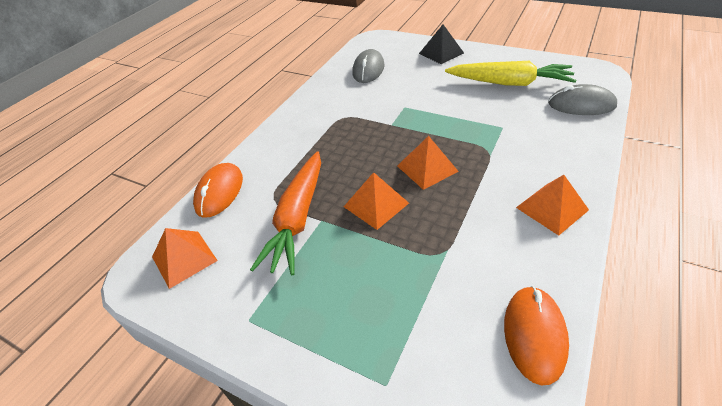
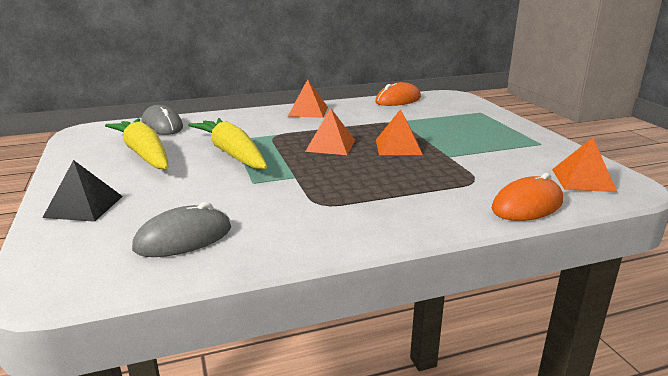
camera: 140 degrees left, 20 degrees down
orange carrot [250,151,321,275] -> none
none -> yellow carrot [188,118,267,169]

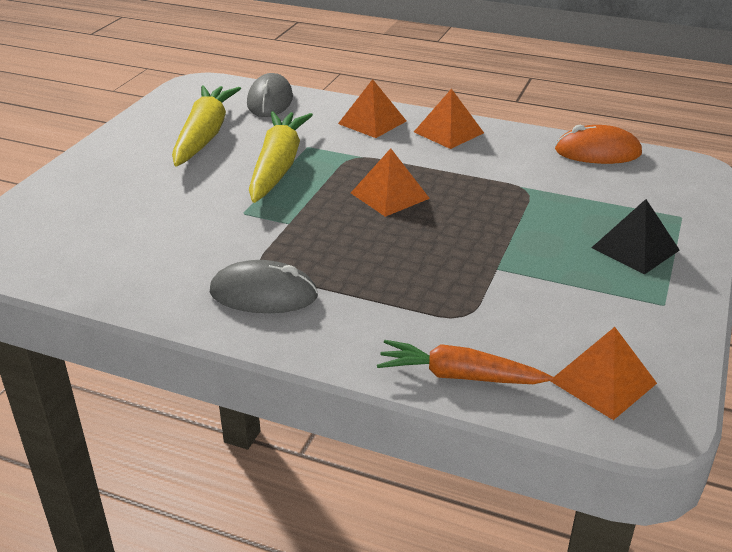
camera: 40 degrees right, 10 degrees up
black pyramid [42,160,123,222] -> black pyramid moved to [591,199,680,275]
grey mouse [132,202,231,257] -> grey mouse moved to [210,260,318,313]
orange pyramid [376,109,423,155] -> orange pyramid moved to [338,79,406,138]
orange mouse [491,173,563,221] -> orange carrot [377,340,554,384]

